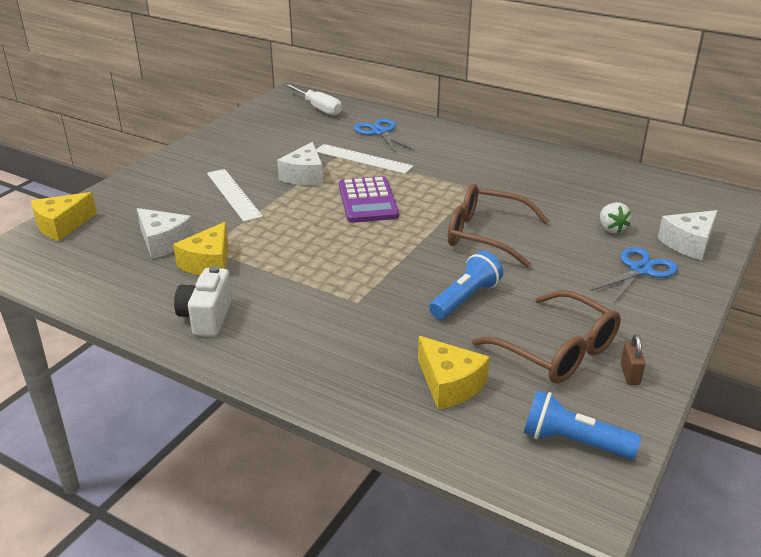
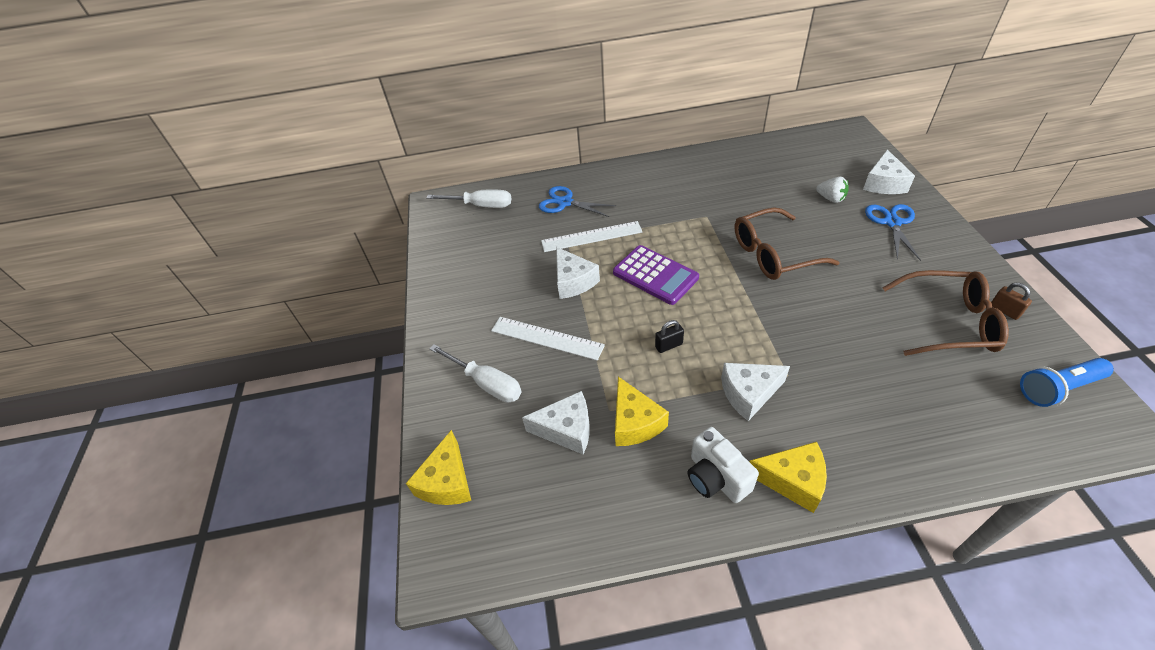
camera: 35 degrees left, 15 degrees up
yellow cheese [418,336,490,409] -> yellow cheese moved to [750,442,827,513]
blue flashlight [429,251,503,319] -> none
none -> white screwdriver [429,344,522,403]
none -> black padlock [655,320,684,353]
none -> white cheese [721,363,790,421]

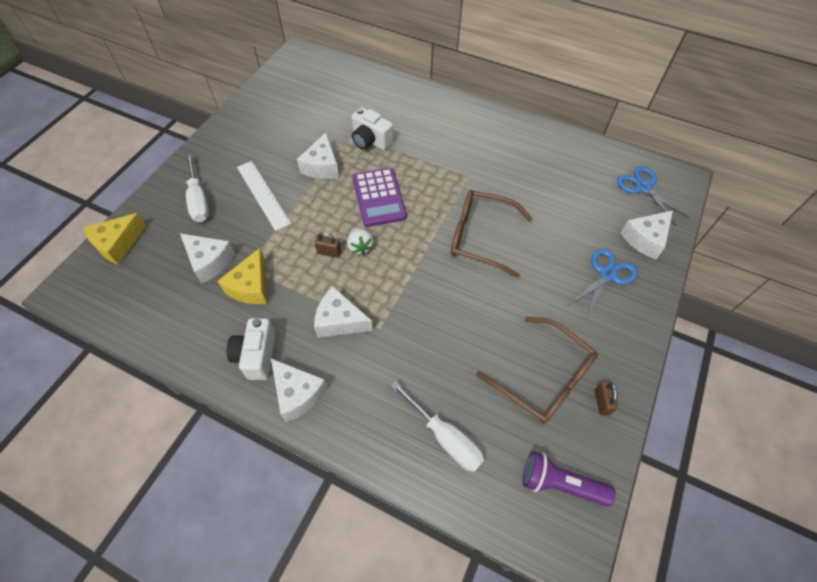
camera: 30 degrees right, 10 degrees up
white screwdriver [426,190,511,208] -> white screwdriver moved to [390,381,484,472]
blue scissors [539,186,616,217] -> blue scissors moved to [617,166,690,225]
white ruler [541,221,642,252] -> white camera [352,107,393,150]
black padlock [655,320,684,353] -> brown padlock [314,232,341,258]
yellow cheese [750,442,827,513] -> white cheese [271,358,328,422]
white strawberry [816,177,848,203] -> white strawberry moved to [347,228,374,255]
blue flashlight [1020,358,1114,407] -> purple flashlight [523,451,616,507]

